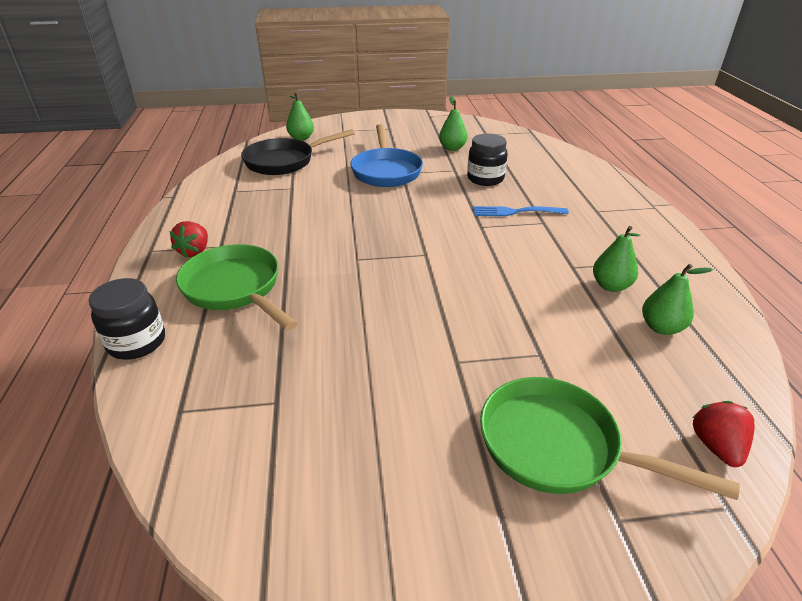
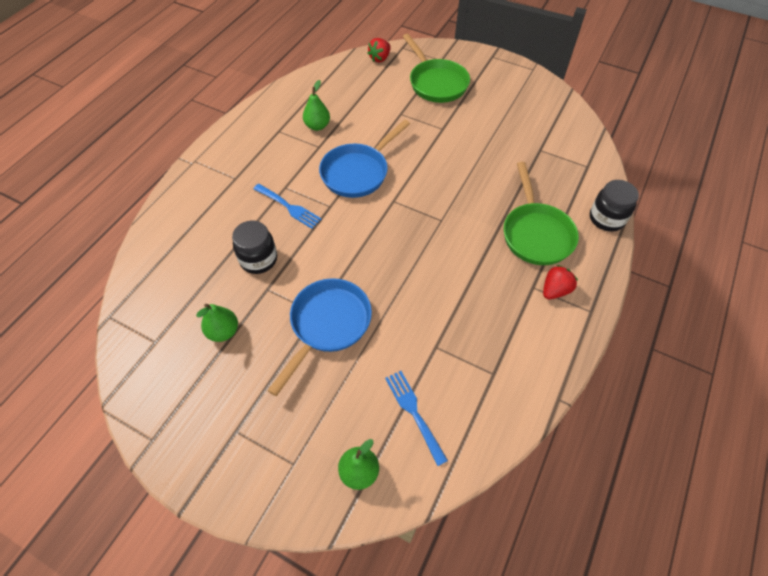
camera: 145 degrees left, 20 degrees up
black pan [241,129,355,175] -> blue fork [385,371,448,466]
green pear [642,264,713,335] -> none
none -> blue pan [319,119,410,198]

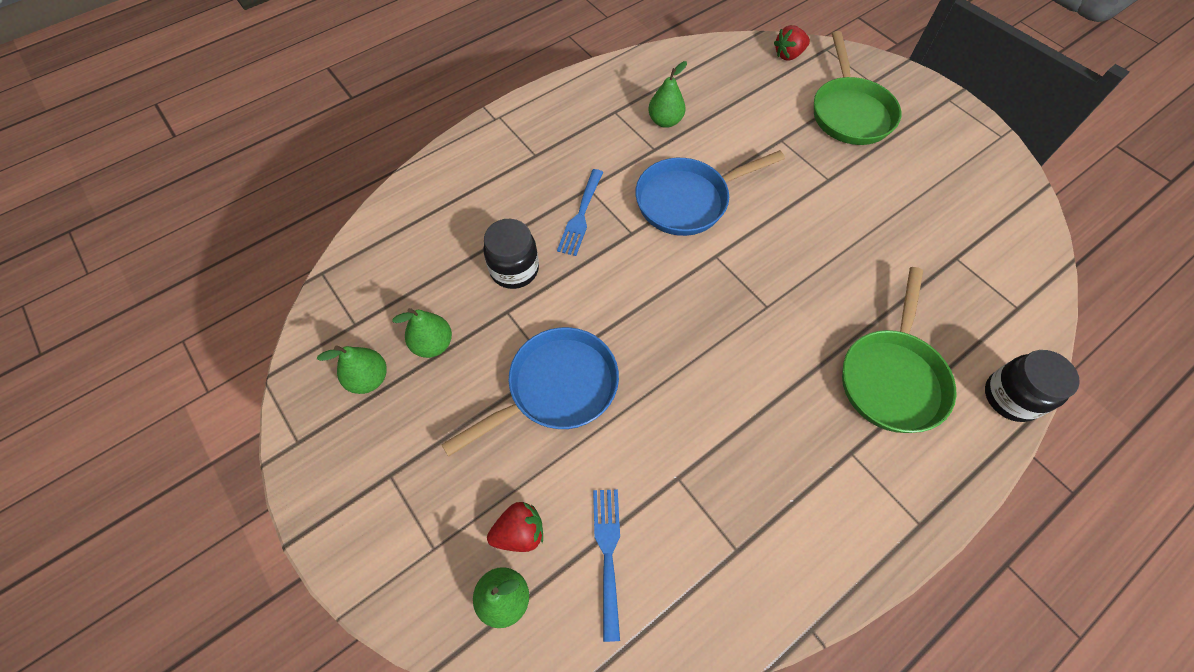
camera: 25 degrees right, 5 degrees up
blue fork [253,184,322,229] -> blue fork turned 45 degrees clockwise [557,169,603,256]
red strawberry [543,265,578,299] -> red strawberry moved to [487,502,543,552]
none -> green pear [317,346,387,394]

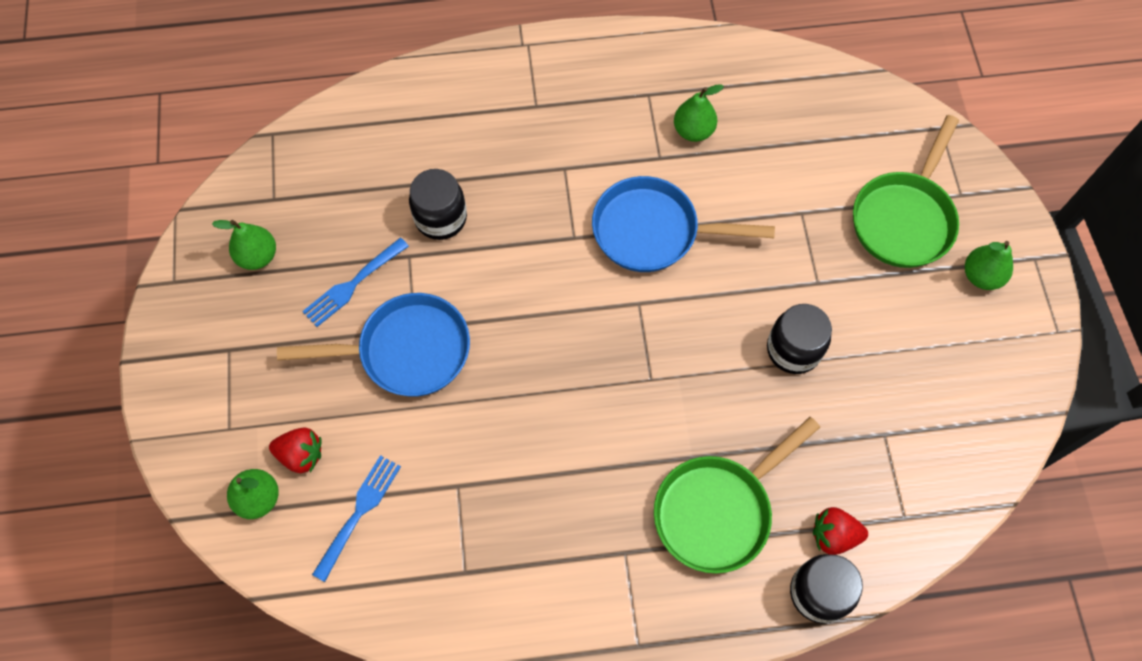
camera: 30 degrees right, 5 degrees up
green pear [392,308,452,358] -> green pear moved to [965,241,1013,290]
blue fork [557,169,603,256] -> blue fork moved to [302,238,409,327]
red strawberry [774,25,810,61] -> red strawberry moved to [813,507,868,555]
none -> black jar [767,304,832,374]

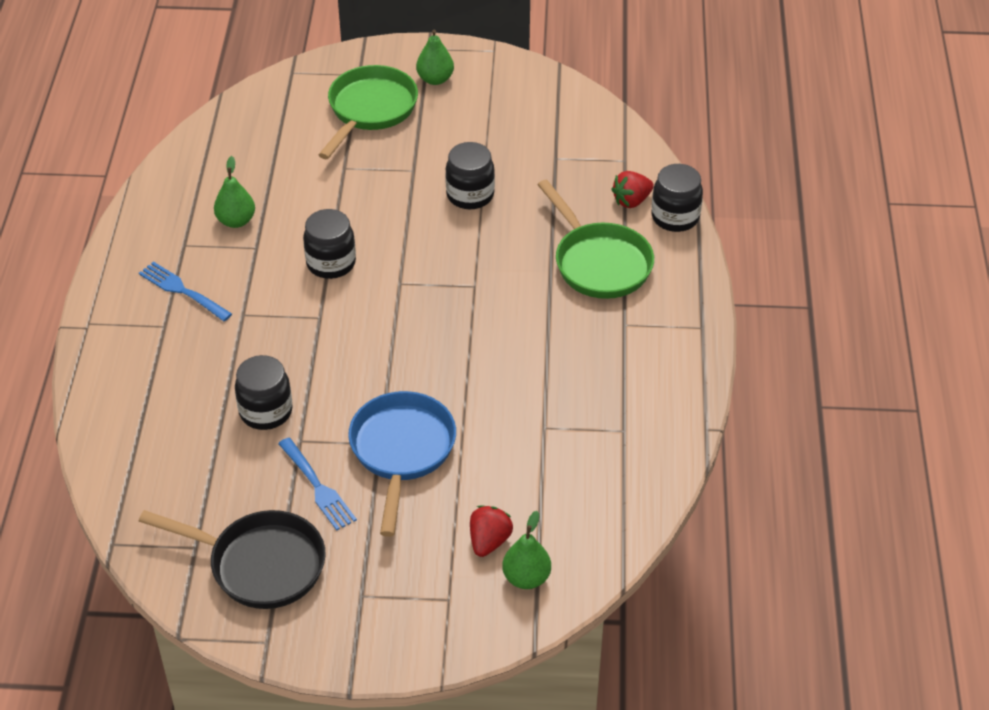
camera: 80 degrees left, 20 degrees down
green pear [212,220,276,270] -> black pan [139,510,326,609]
blue fork [312,455,401,582] -> blue fork moved to [139,262,232,321]
blue pan [592,176,775,272] -> black jar [303,209,356,279]
red strawberry [813,507,868,555] -> red strawberry turned 45 degrees clockwise [611,171,654,208]
green pan [853,115,959,268] -> green pan turned 105 degrees counterclockwise [319,65,418,159]

